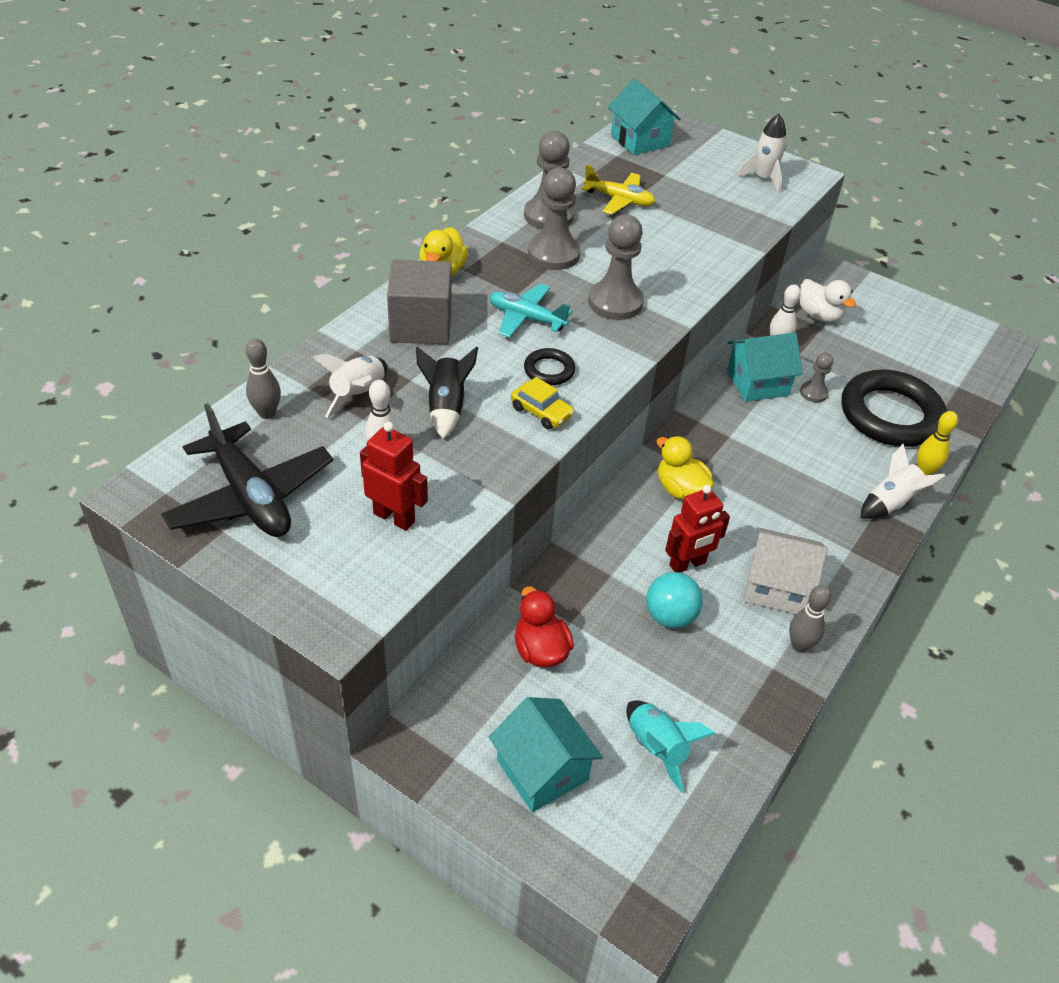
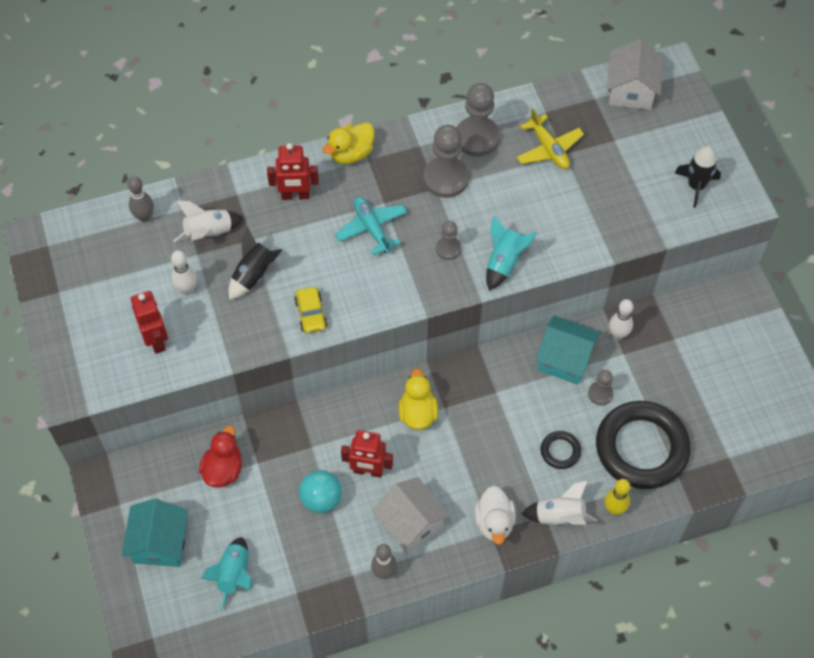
camera: 40 degrees right, 15 degrees up
black plane [161,403,333,537] -> none
grey cube [387,259,451,344] -> red robot [267,143,319,200]
black ring [524,348,575,385] -> black ring moved to [541,431,581,469]
grey pawn [588,215,644,320] -> grey pawn [436,221,461,260], size x0.55
turquoise house [608,79,681,155] -> white house [607,39,663,110]
white rocket [737,114,786,192] -> black rocket [675,146,721,208]
white duck [800,279,856,322] -> white duck moved to [474,486,516,545]
none -> turquoise rocket [486,216,537,291]

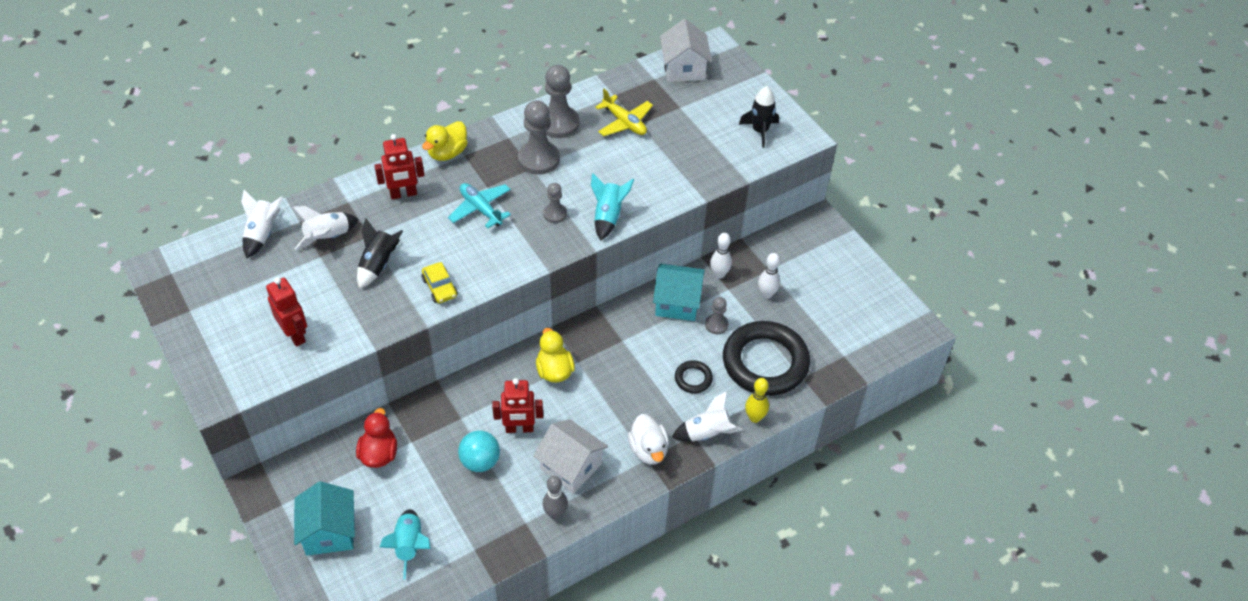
camera: 15 degrees left, 10 degrees down
grey bowling pin [127,176,154,222] -> white rocket [241,190,283,258]
white bowling pin [171,250,197,295] -> white bowling pin moved to [758,253,780,299]

